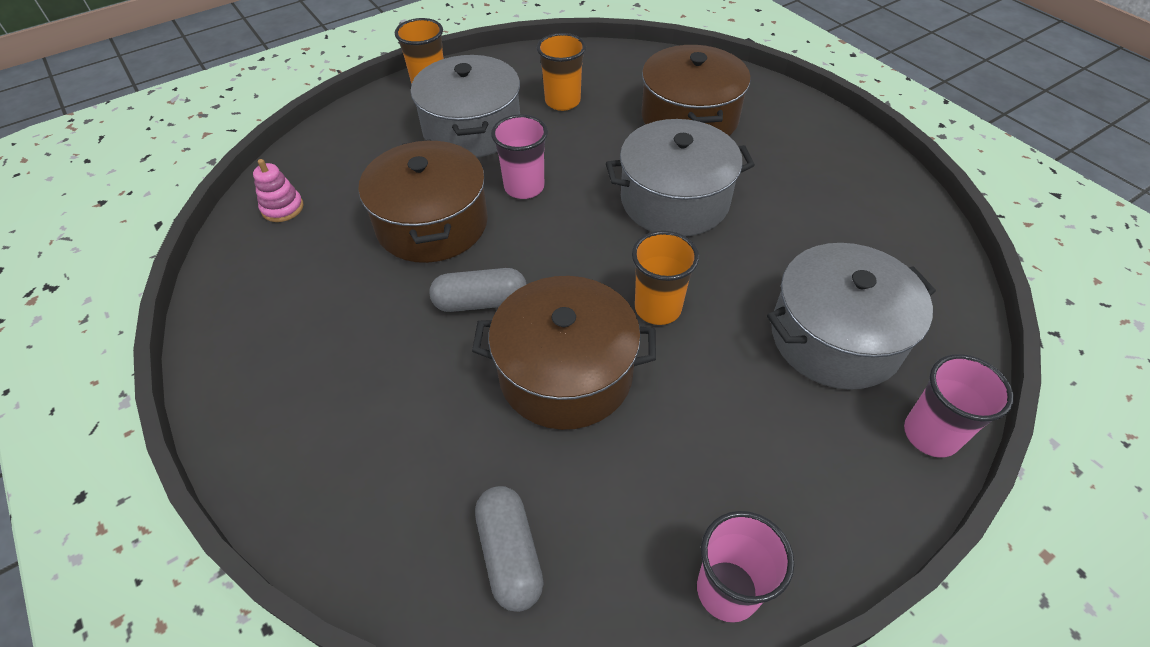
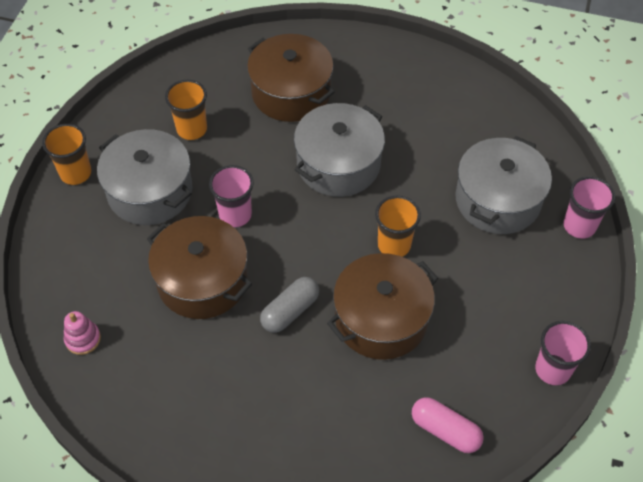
camera: 40 degrees left, 5 degrees up
grey capsule [475,486,544,612] -> pink capsule [412,397,483,453]

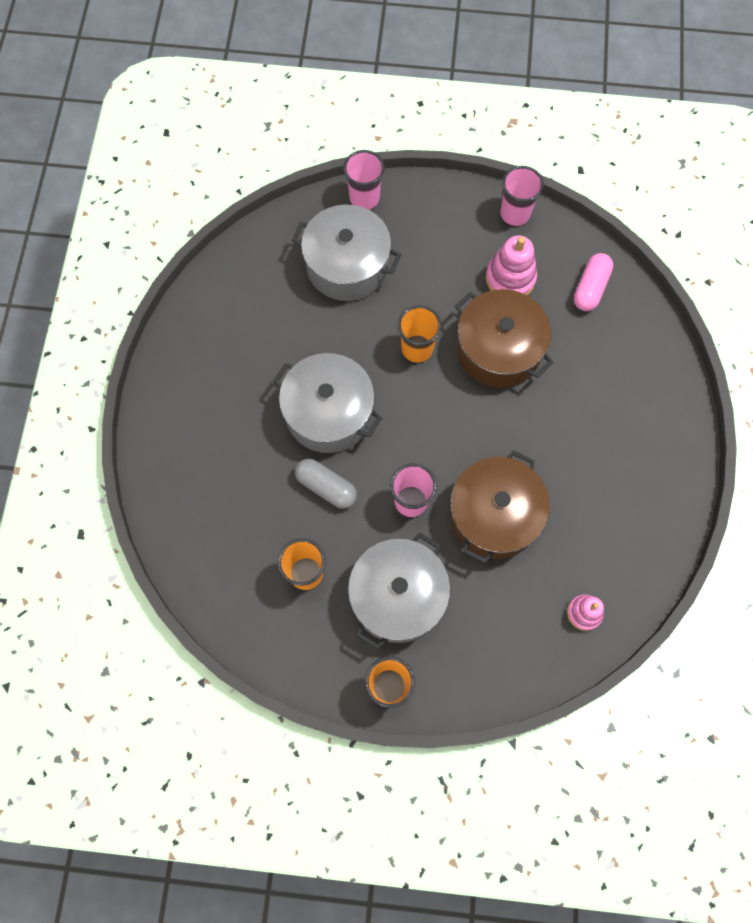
camera: 100 degrees left, 15 degrees up
brown pot [247,34,335,122] -> none
grey capsule [260,277,319,333] -> grey capsule moved to [295,459,357,509]
none -> pink stacking toy [486,236,537,295]

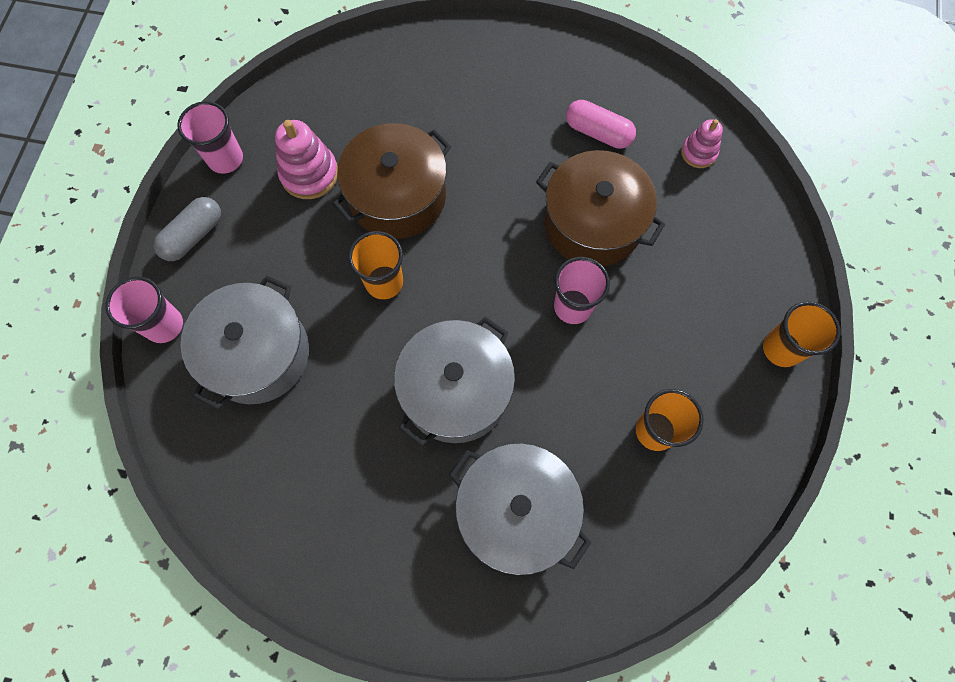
camera: 85 degrees left, 0 degrees up
grey capsule [295,459,357,509] -> grey capsule moved to [153,197,221,261]
grey pot [348,533,450,650] -> grey pot moved to [449,443,591,575]
pink capsule [574,253,613,311] -> pink capsule moved to [566,100,636,149]

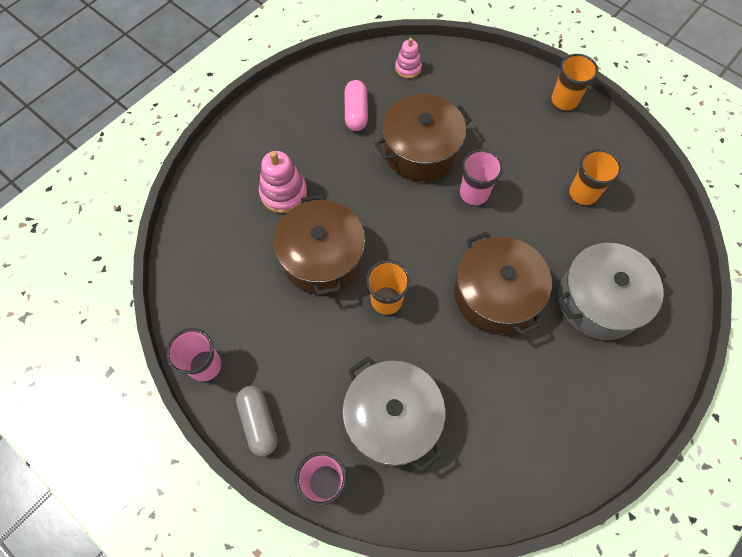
camera: 60 degrees left, 5 degrees down
pink stacking toy [275,120,338,199] -> pink stacking toy moved to [259,151,307,213]
grey pot [394,317,515,446] -> brown pot [454,232,552,335]
pink capsule [566,100,636,149] -> pink capsule turned 60 degrees counterclockwise [345,80,368,131]

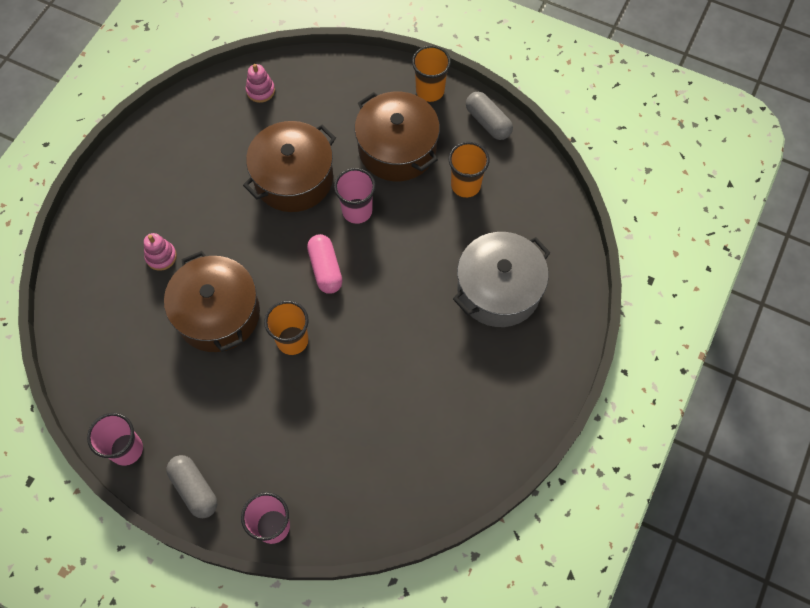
camera: 15 degrees left, 0 degrees up
pink stacking toy [259,151,307,213] -> pink stacking toy [144,233,177,271], size x0.62
grey pot [342,356,445,472] -> none
pink capsule [345,80,368,131] -> pink capsule moved to [307,234,342,294]
brown pot [454,232,552,335] -> brown pot moved to [355,92,440,181]
none -> grey capsule [466,92,513,140]

